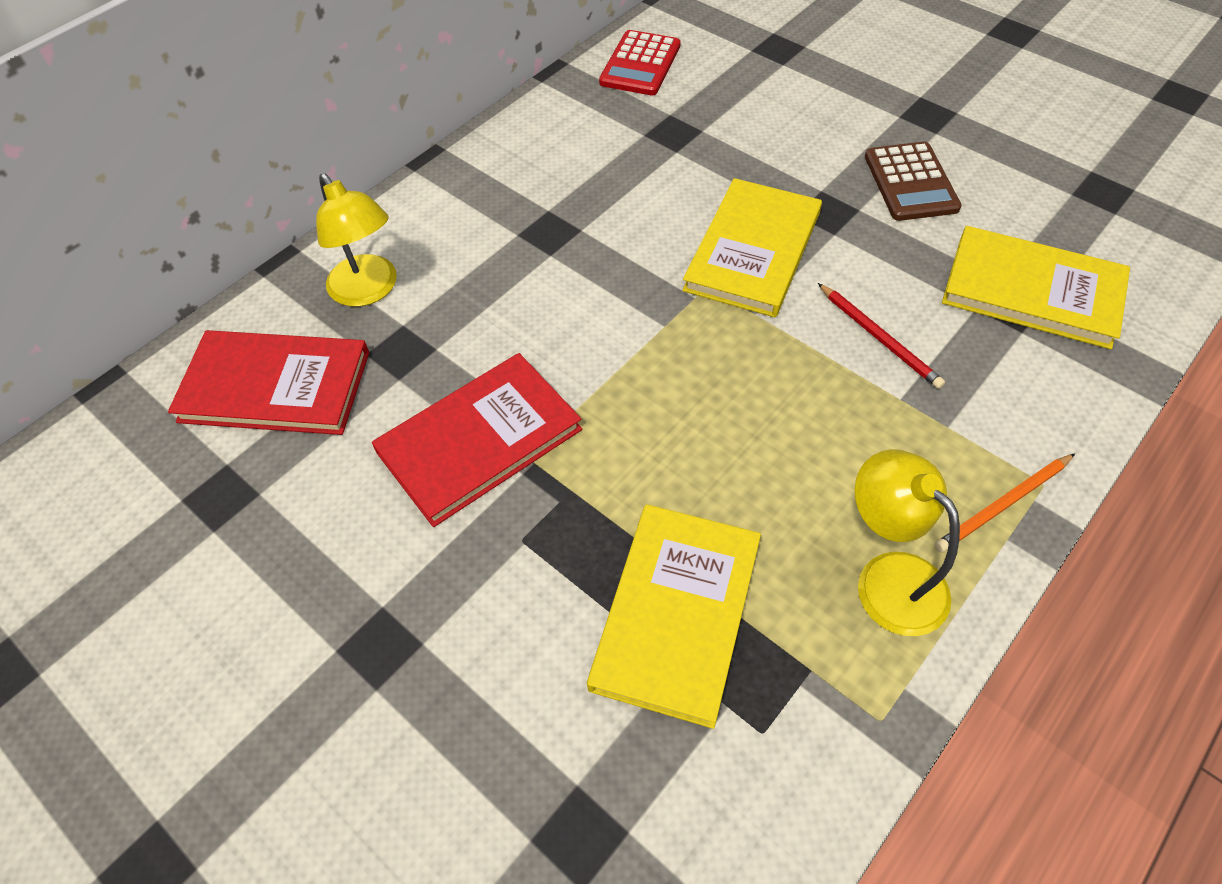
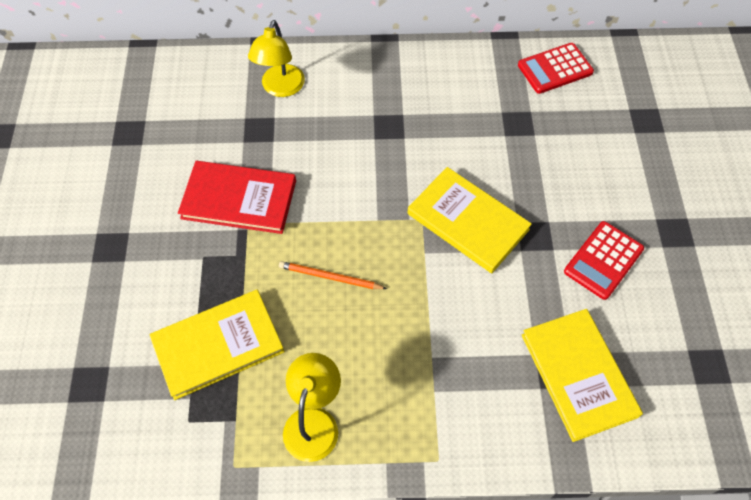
camera: 45 degrees right, 5 degrees up
red book [168,330,369,435] -> none
yellow book [682,178,822,317] -> yellow book turned 60 degrees clockwise [408,167,532,273]
red pencil [818,283,945,389] -> none
brown calculator [865,142,962,221] -> red calculator [564,221,644,300]
orange pencil [935,453,1075,553] -> orange pencil moved to [279,261,387,289]

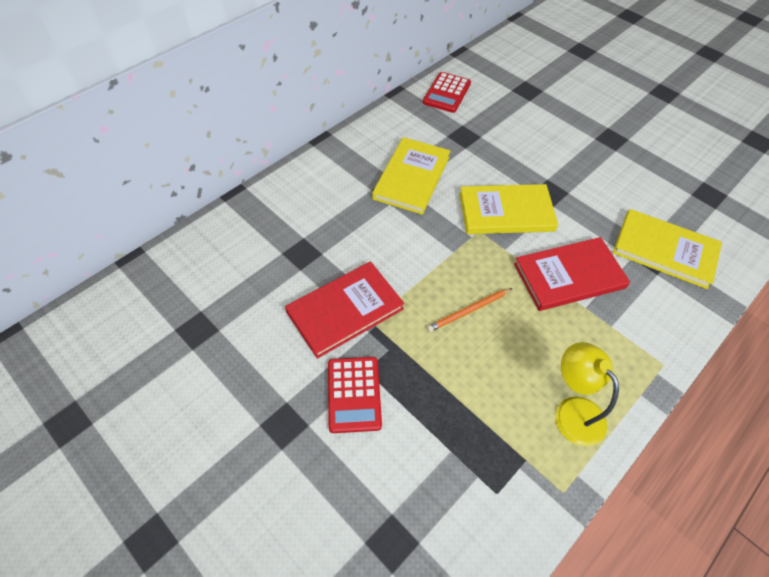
camera: 45 degrees left, 5 degrees down
yellow book [150,290,285,400] -> yellow book moved to [372,137,450,215]
yellow lamp [248,20,305,97] -> none
red calculator [564,221,644,300] -> red calculator moved to [328,357,382,433]
none -> red book [514,237,630,311]

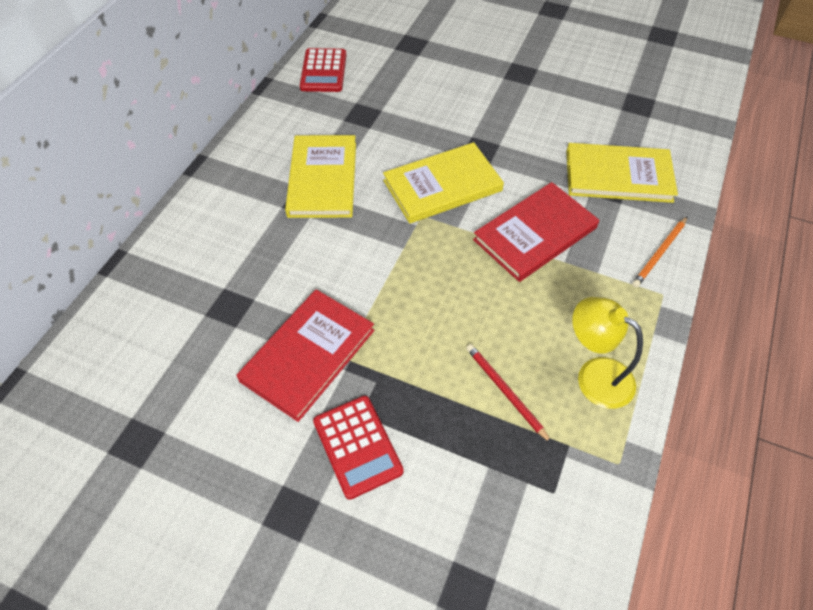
camera: 20 degrees left, 0 degrees up
orange pencil [427,288,513,332] -> orange pencil moved to [632,216,688,288]
none -> red pencil [466,344,552,444]

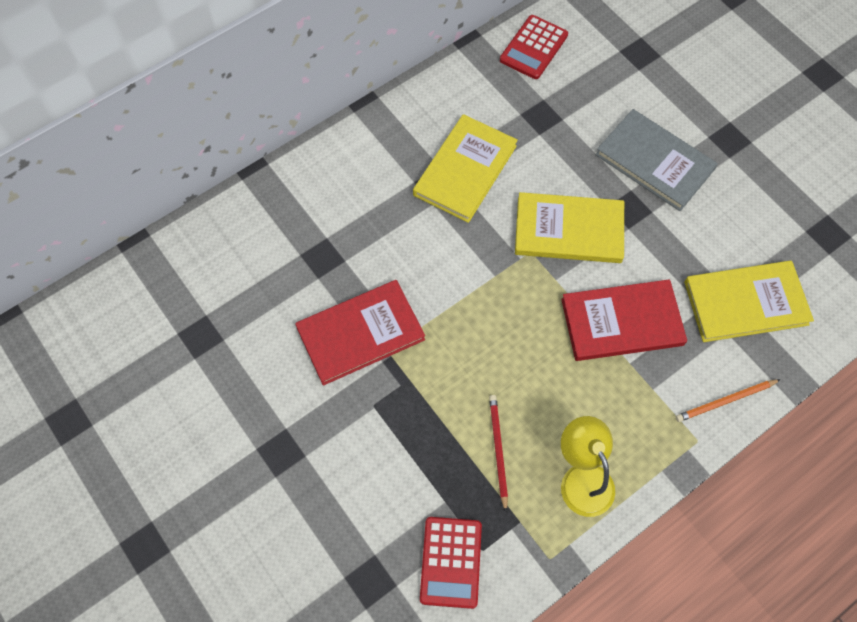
camera: 30 degrees right, 10 degrees up
red calculator [313,396,404,500] -> red calculator moved to [420,517,482,609]
yellow book [566,143,678,203] -> yellow book turned 45 degrees counterclockwise [684,261,814,342]
none -> grey book [595,109,718,211]

